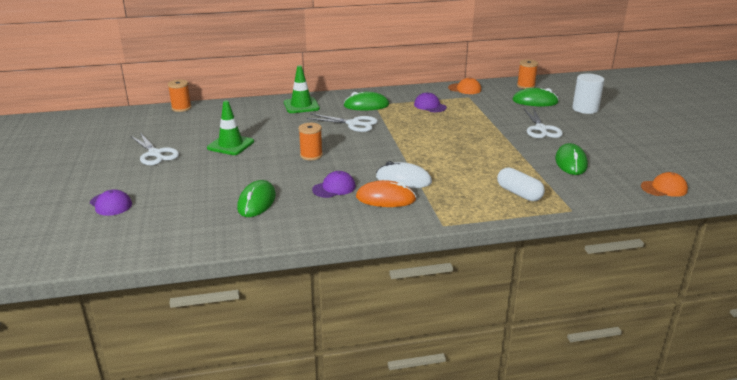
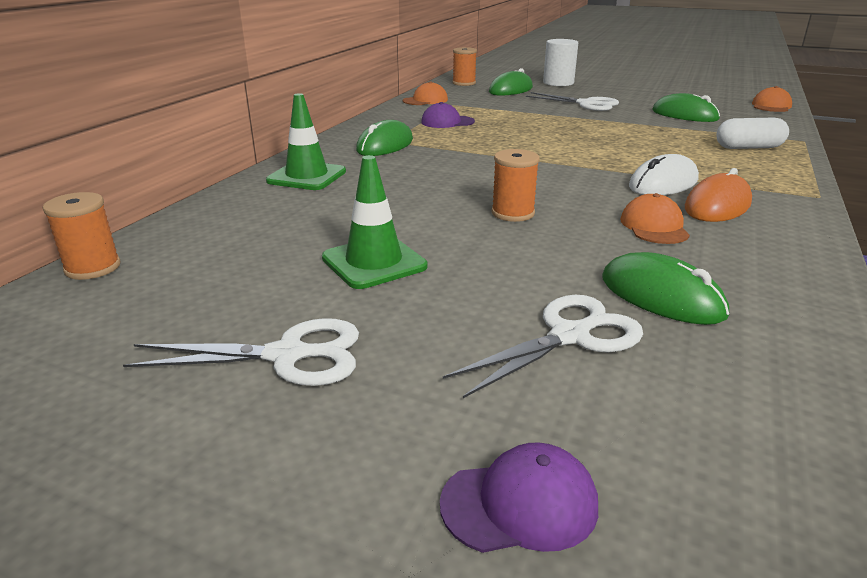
camera: 55 degrees left, 0 degrees up
white scissors [307,114,378,132] -> white scissors moved to [443,295,643,398]
purple cap [312,171,356,198] -> orange cap [620,193,690,244]

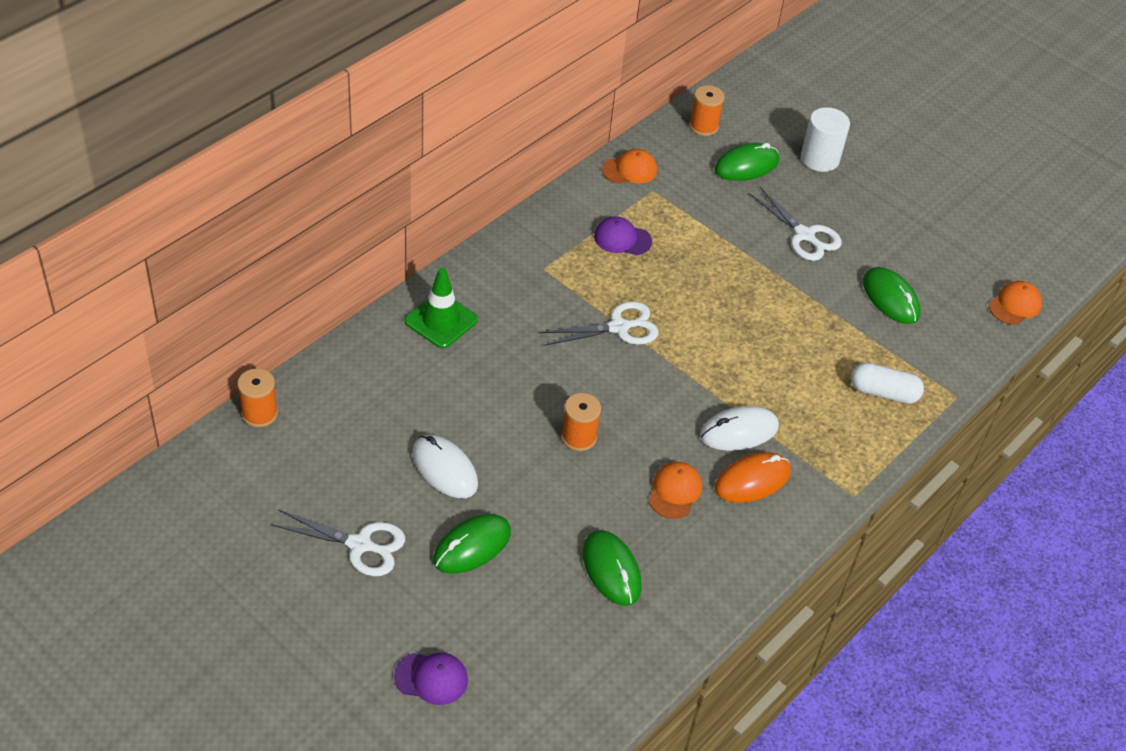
camera: 15 degrees right, 20 degrees up
green traffic cone [322,155,427,289] -> white mouse [412,435,478,498]
green mouse [356,120,413,156] -> green mouse moved to [433,514,511,574]
white scissors [443,295,643,398] -> white scissors moved to [540,301,659,346]

